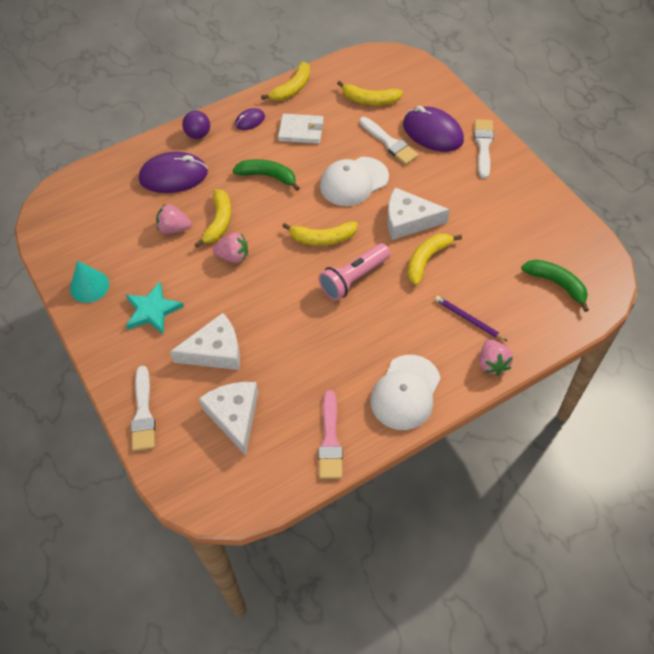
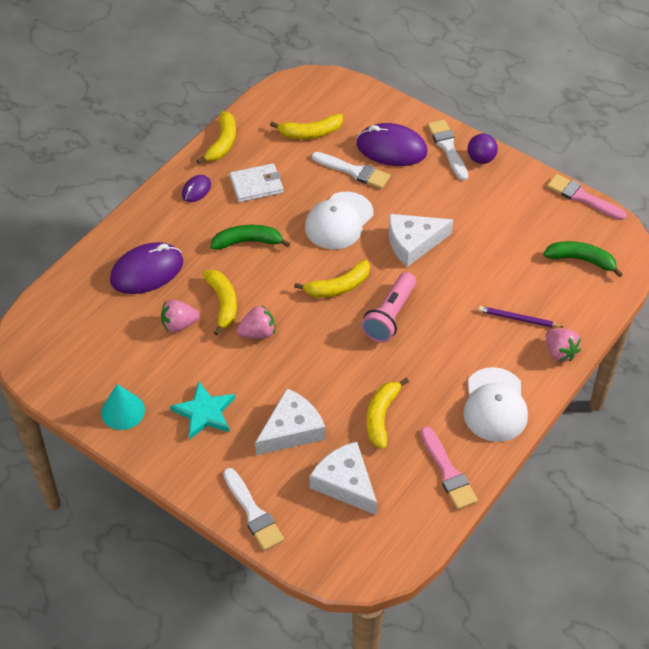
camera: 25 degrees left, 5 degrees down
purple ball [182,111,210,139] -> purple ball moved to [468,134,498,164]
yellow banana [408,233,462,285] -> yellow banana moved to [366,378,409,449]
none -> pink brush [547,174,627,220]

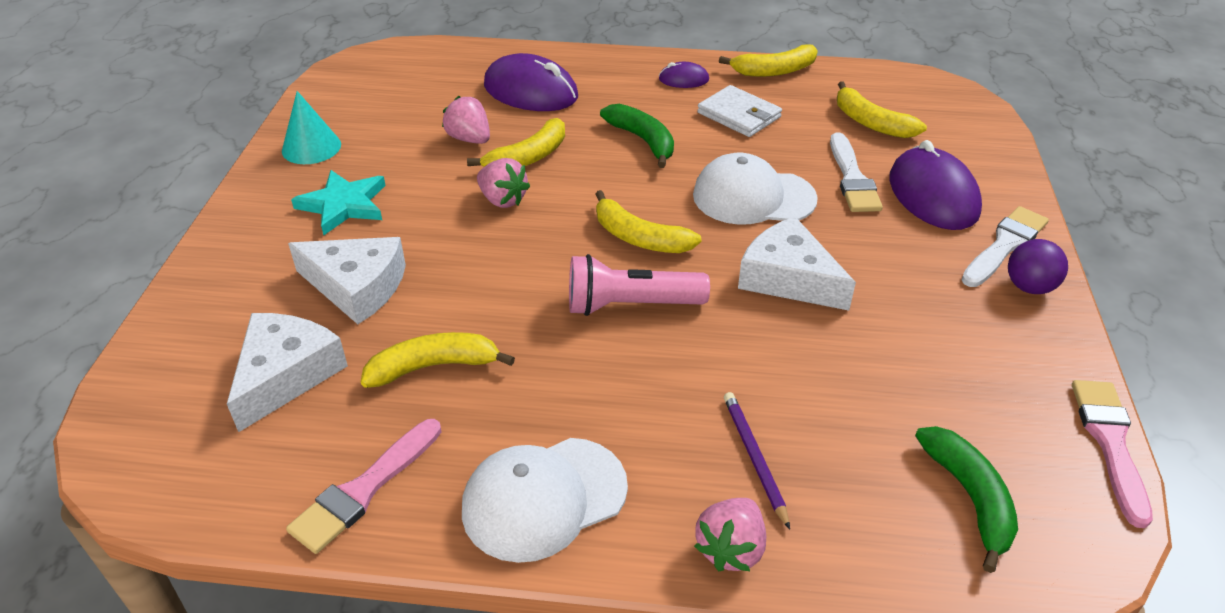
camera: 60 degrees right, 10 degrees down
white brush [223,468,284,551] -> none

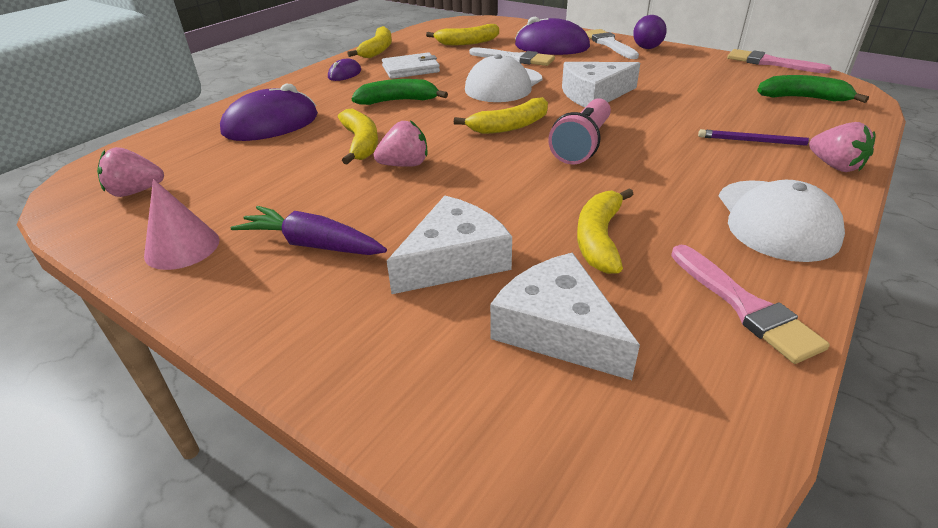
camera: 60 degrees left, 5 degrees down
turquoise cone [282,91,341,164] -> pink cone [144,179,220,270]
turquoise star [291,170,386,235] -> purple carrot [231,206,387,255]
pink strawberry [442,96,490,144] -> pink strawberry moved to [97,147,164,197]

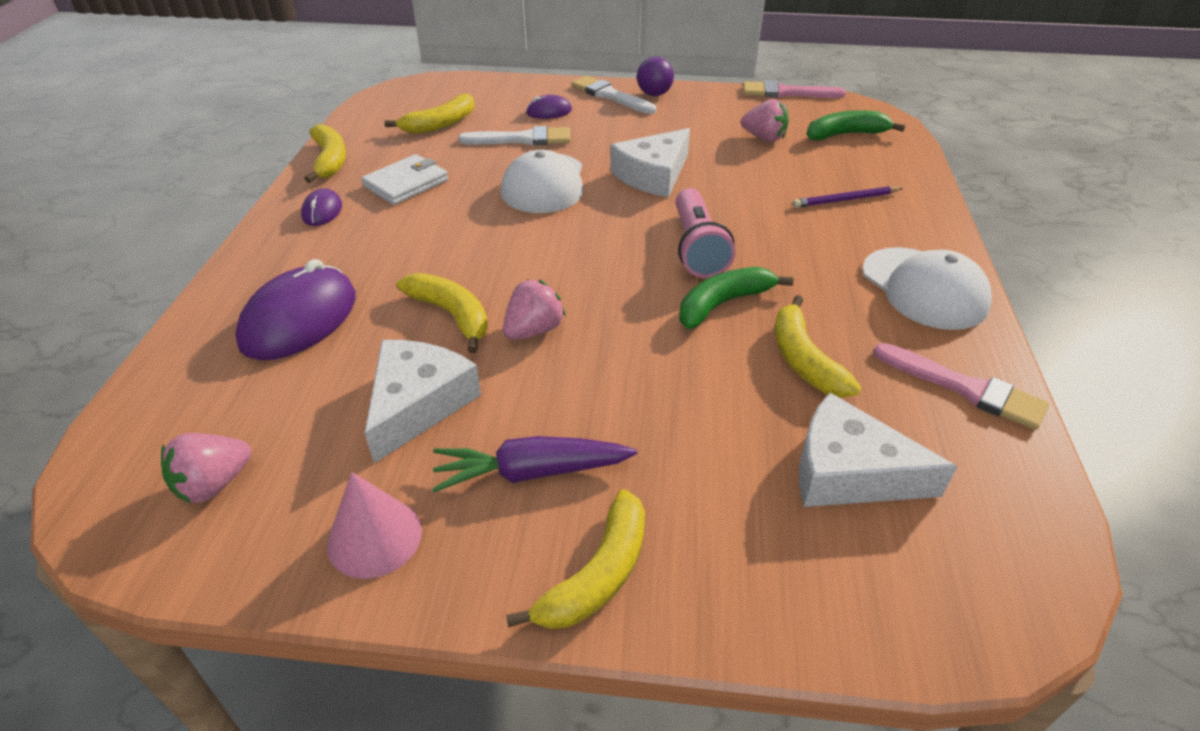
camera: 30 degrees left, 5 degrees up
green banana [352,79,448,105] -> green banana moved to [680,267,794,329]
white cheese [387,196,512,294] -> white cheese moved to [365,340,481,463]
yellow banana [454,97,548,134] -> yellow banana moved to [506,489,645,629]
purple mouse [515,17,590,55] -> purple mouse [526,95,572,119], size x0.50
pink strawberry [809,122,876,172] -> pink strawberry moved to [741,99,789,142]

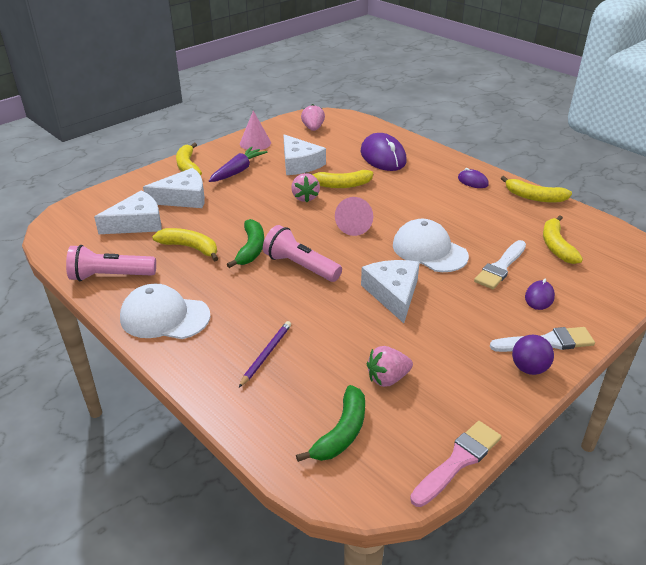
camera: 130 degrees right, 5 degrees down
white wallet [361,154,448,205] -> none
pink brush [873,343,1049,430] -> pink flashlight [66,245,156,281]
none -> white cheese [143,168,205,208]
none -> pink cone [335,197,373,236]

